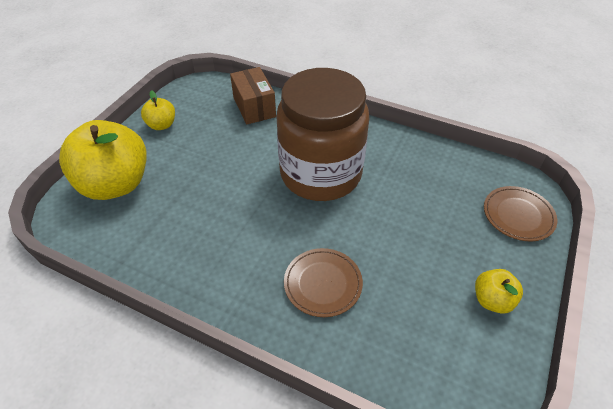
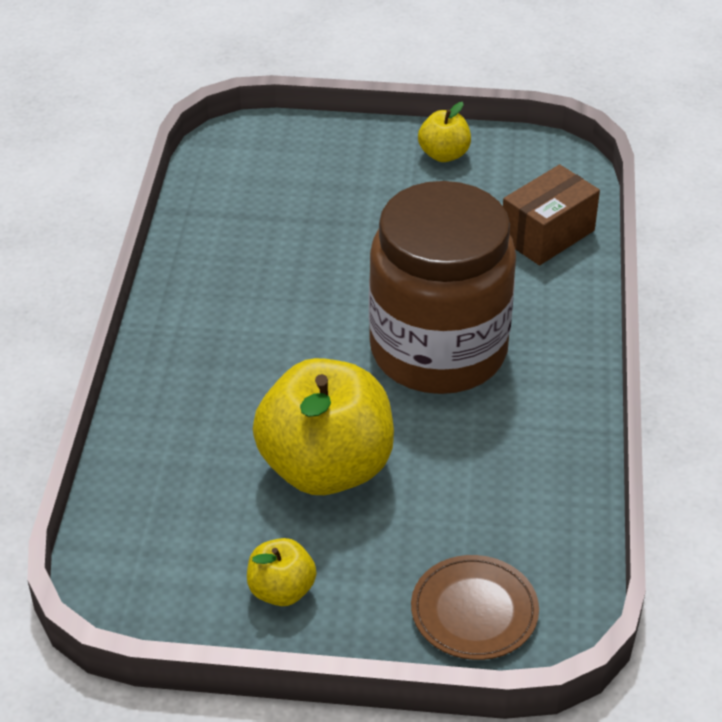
camera: 70 degrees right, 5 degrees down
yellow apple [59,120,146,200] -> yellow apple moved to [253,358,394,495]
brown plate [284,248,363,317] -> none

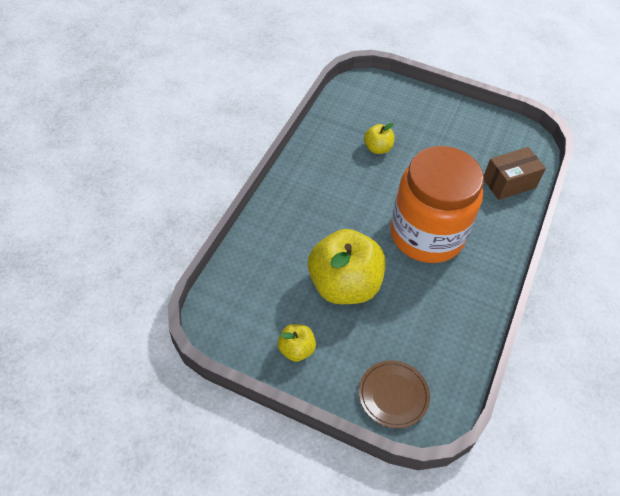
camera: 15 degrees right, 10 degrees up
brown jar [369,181,516,394] -> orange jar [390,146,484,263]
yellow apple [418,102,471,162] -> yellow apple moved to [364,123,395,154]

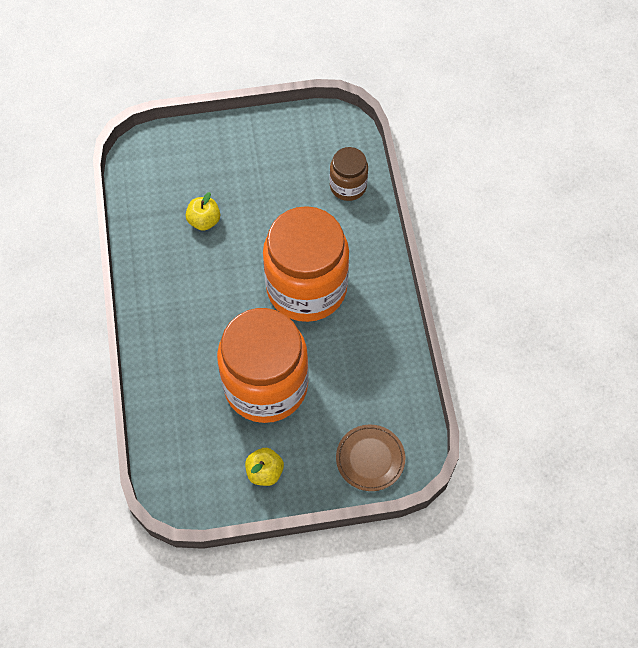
camera: 30 degrees left, 10 degrees up
yellow apple [308,229,386,304] -> orange jar [217,308,309,423]
brown box [484,147,546,200] -> brown jar [330,147,368,201]

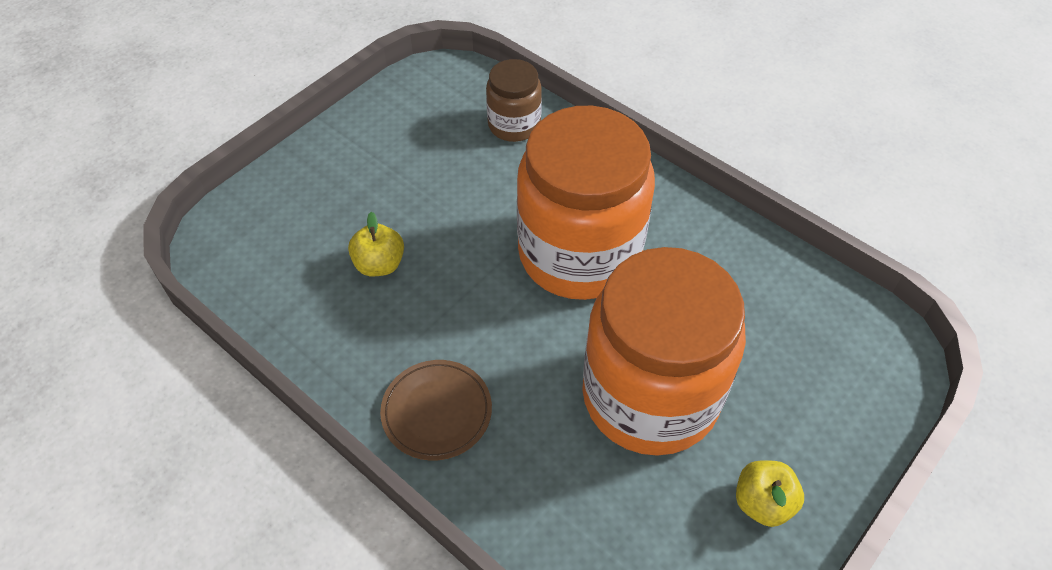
camera: 40 degrees left, 10 degrees down
brown plate [336,424,405,491] -> brown plate moved to [380,360,492,461]

